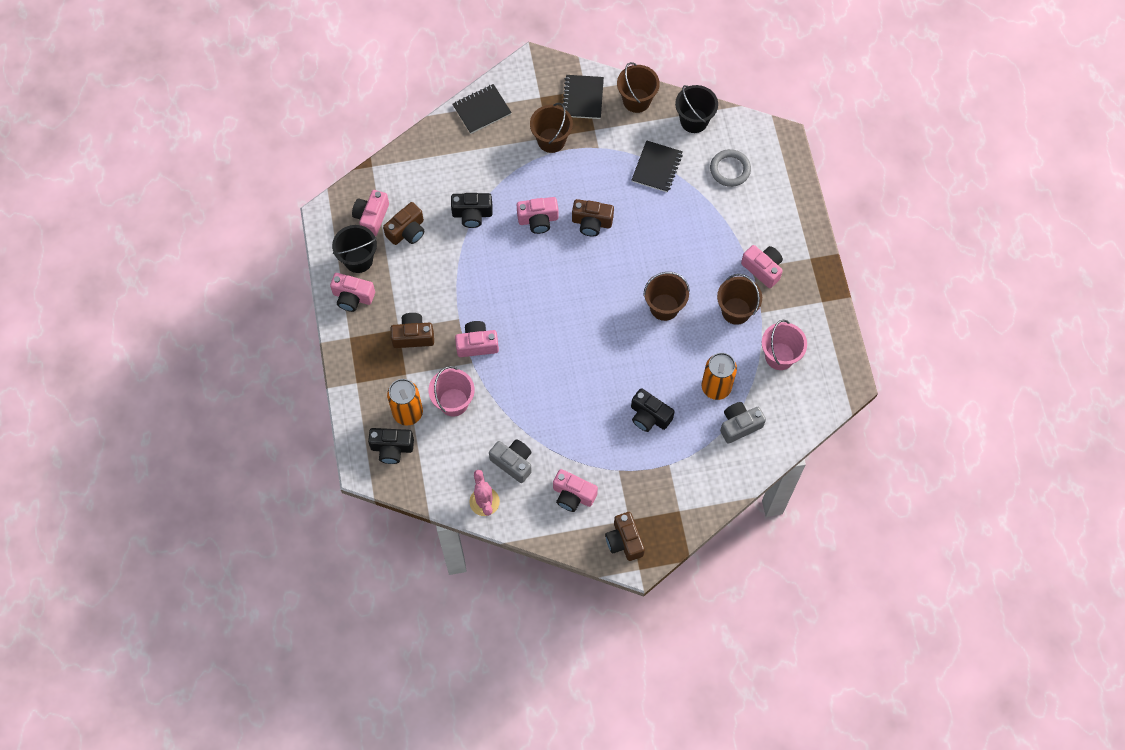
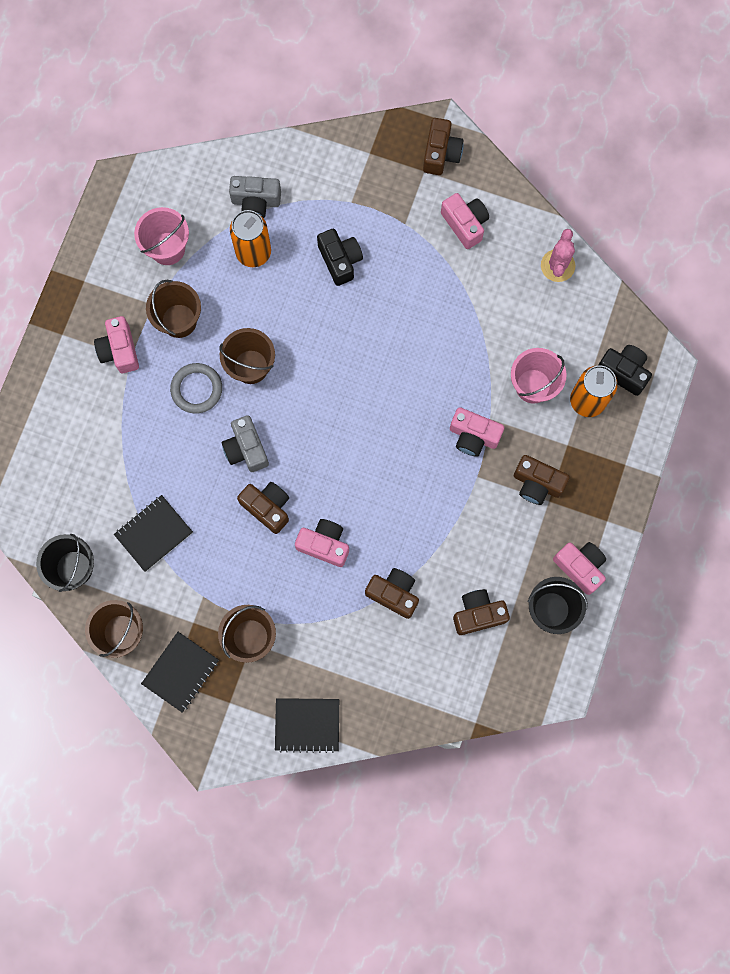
camera: 150 degrees left, 10 degrees up
pink camera [352,190,389,236] -> none
black camera [451,193,492,228] -> brown camera [365,568,419,619]
grey camera [489,439,532,483] -> grey camera moved to [222,415,269,472]
grey ring [710,149,751,187] -> grey ring moved to [170,363,222,413]

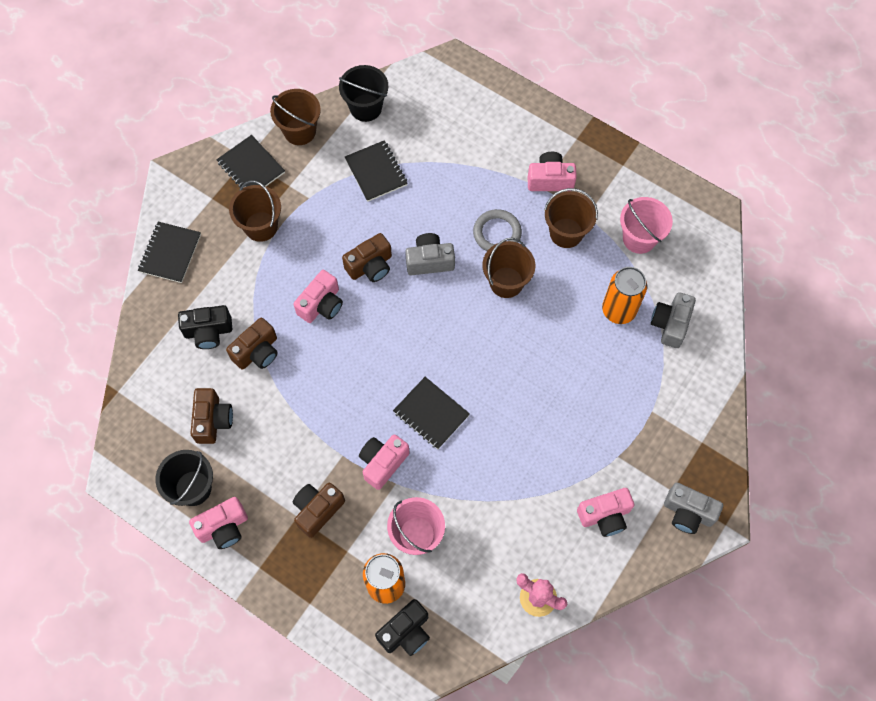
camera: 105 degrees right, 10 degrees down
black camera [317,229,363,286] -> black camera moved to [178,305,232,349]
brown camera [423,118,464,175] -> grey camera [664,483,723,534]
none -> black notebook [393,377,470,449]

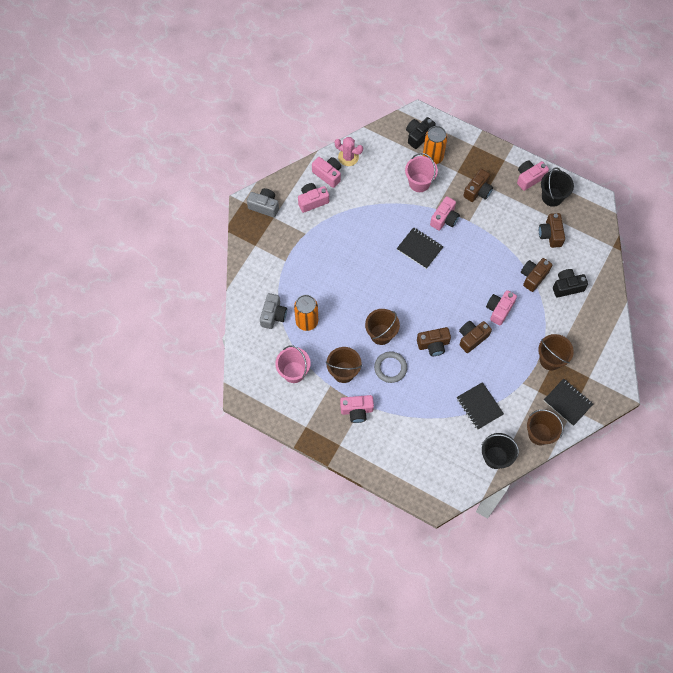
camera: 175 degrees right, 0 degrees up
black notebook [138,222,201,283] -> none
grey camera [405,233,455,275] -> brown camera [417,327,451,356]
none -> pink camera [312,157,341,188]

